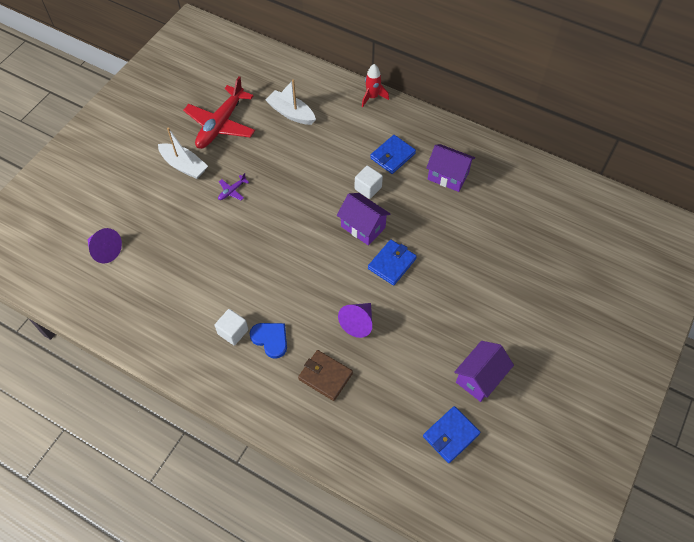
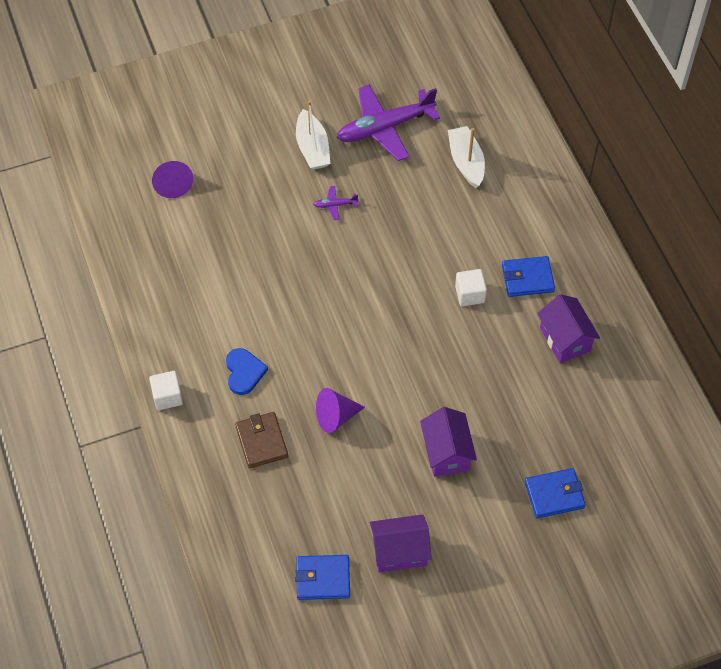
camera: 40 degrees right, 0 degrees up
red plane [183,76,255,149] -> purple plane [337,85,440,161]
white cube [214,309,248,346] -> white cube moved to [149,371,183,410]
purple house [337,193,390,246] -> purple house moved to [420,407,477,477]
red rocket [362,64,389,107] -> none
blue wallet [368,240,417,286] -> blue wallet moved to [525,468,586,518]

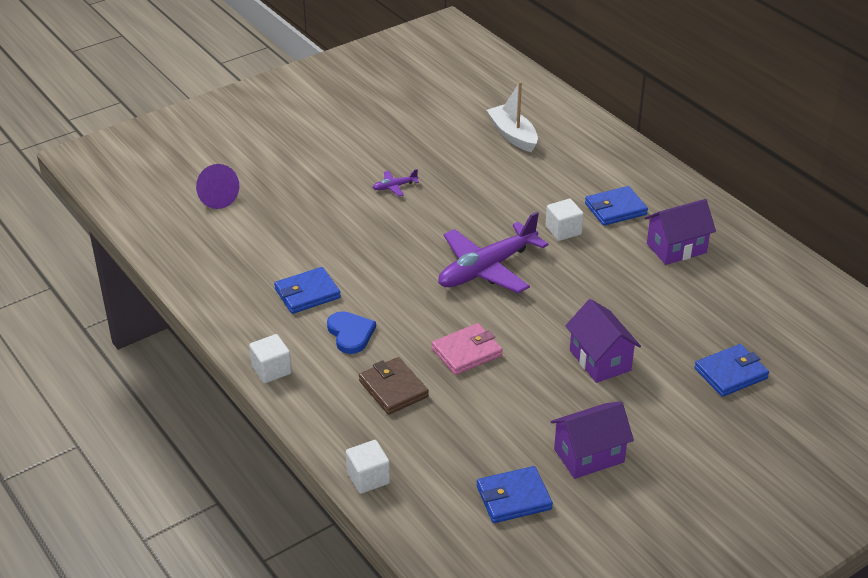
camera: 15 degrees left, 20 degrees down
white boat [296,101,330,170] -> none
purple cone [316,388,365,433] -> pink wallet [431,323,503,375]
purple plane [337,85,440,161] -> purple plane moved to [438,212,548,293]
purple house [537,294,600,363] -> purple house turned 75 degrees counterclockwise [645,199,716,265]
none -> blue wallet [274,267,341,314]
none -> white cube [346,440,390,494]

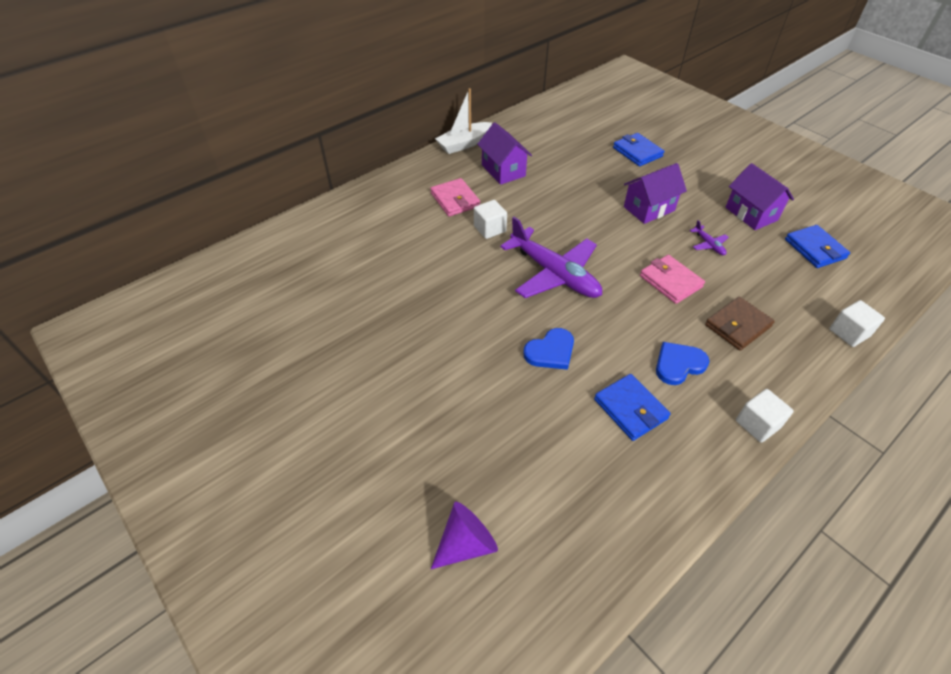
camera: 95 degrees left, 10 degrees up
purple plane [372,169,419,196] -> purple plane moved to [690,220,729,255]
white boat [487,81,538,152] -> white boat moved to [435,88,492,154]
blue wallet [585,186,648,226] -> pink wallet [430,178,480,217]
none -> blue heart [523,328,574,370]

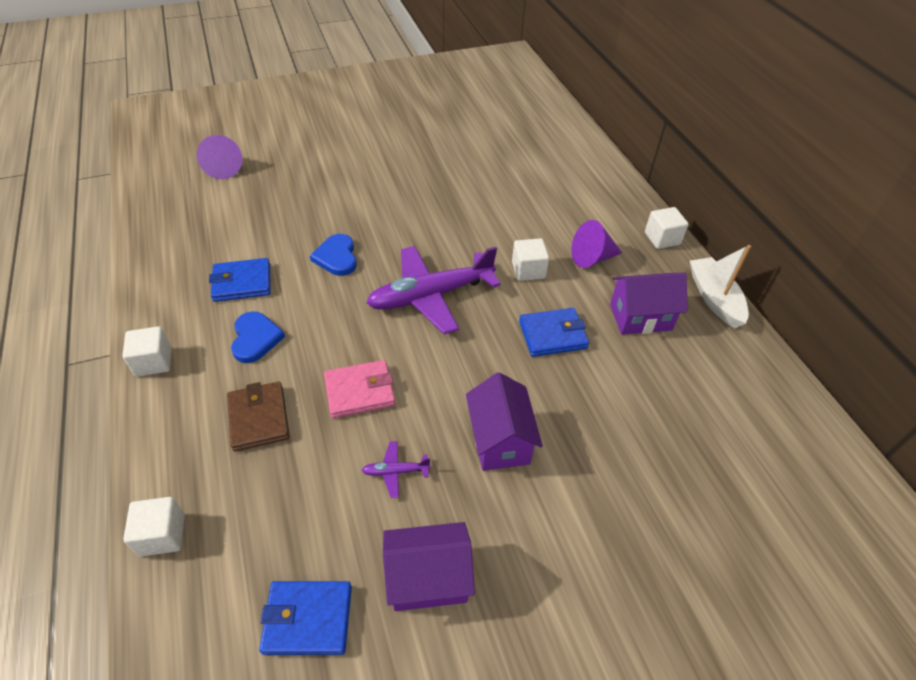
camera: 110 degrees right, 0 degrees up
pink wallet [430,178,480,217] -> purple cone [571,220,622,268]
blue wallet [613,133,665,166] -> blue wallet moved to [519,308,589,357]
none -> white cube [645,207,689,249]

